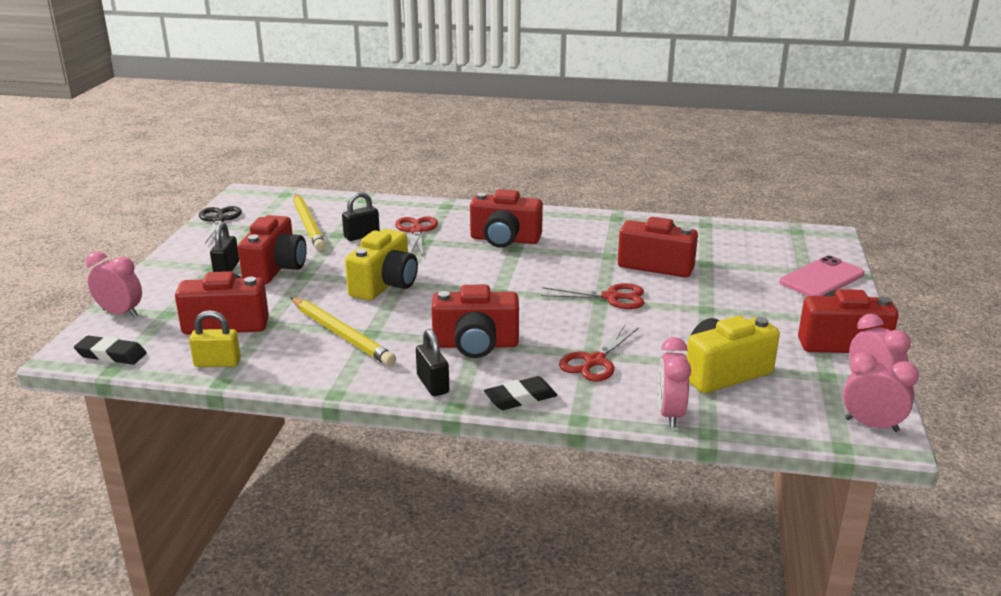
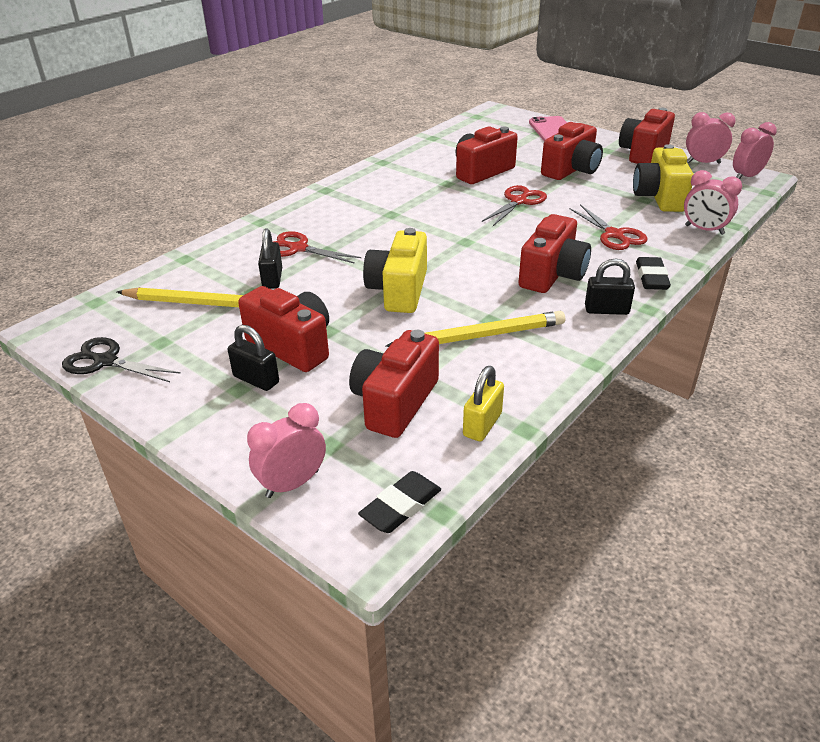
camera: 60 degrees left, 10 degrees up
yellow camera [345,229,418,301] -> yellow camera turned 135 degrees counterclockwise [363,228,427,313]
red camera [470,189,543,248] -> red camera moved to [541,122,603,180]

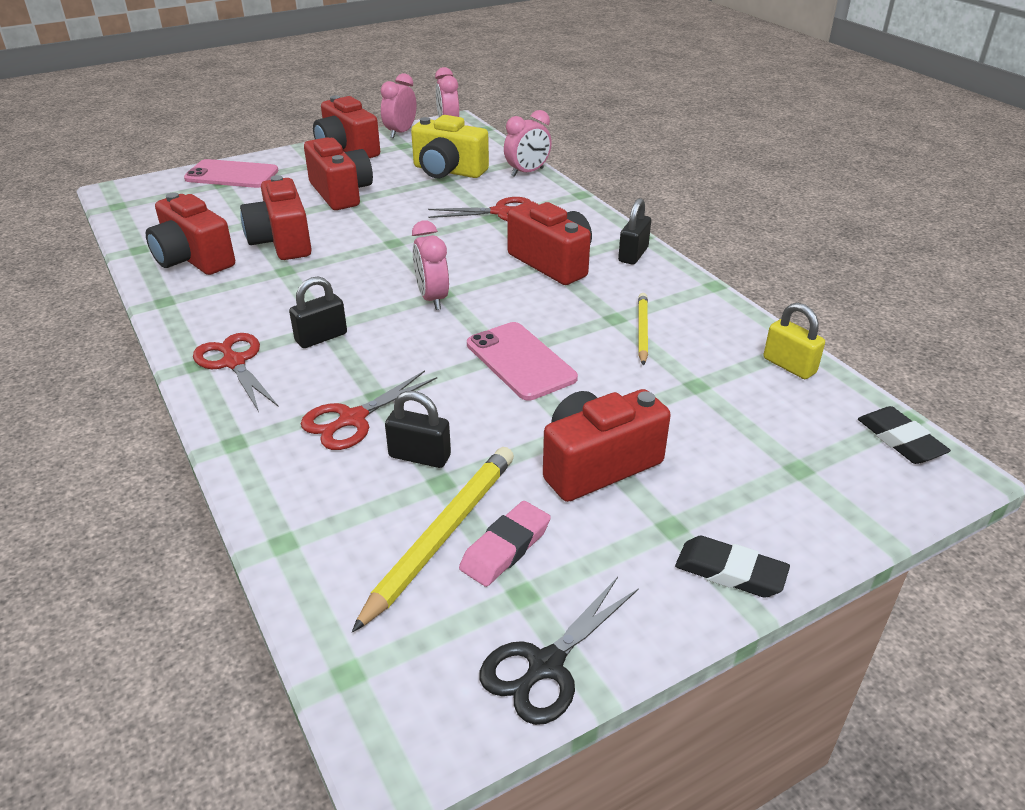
camera: 70 degrees left, 0 degrees up
black padlock [228,325,279,391] -> black padlock moved to [289,277,347,348]
pink clock [247,403,326,498] -> pink clock moved to [412,220,449,310]
red camera [349,330,439,438] -> red camera moved to [146,192,235,275]
yellow camera [363,228,427,313] -> pink phone [467,322,578,401]
yellow pencil [386,311,565,347] -> yellow pencil [638,293,648,366], size x0.61
red scissors [482,185,547,226] -> red scissors moved to [193,333,279,412]
black eraser [636,257,671,290] -> black eraser moved to [675,536,790,598]
none -> pink eraser [459,501,551,587]

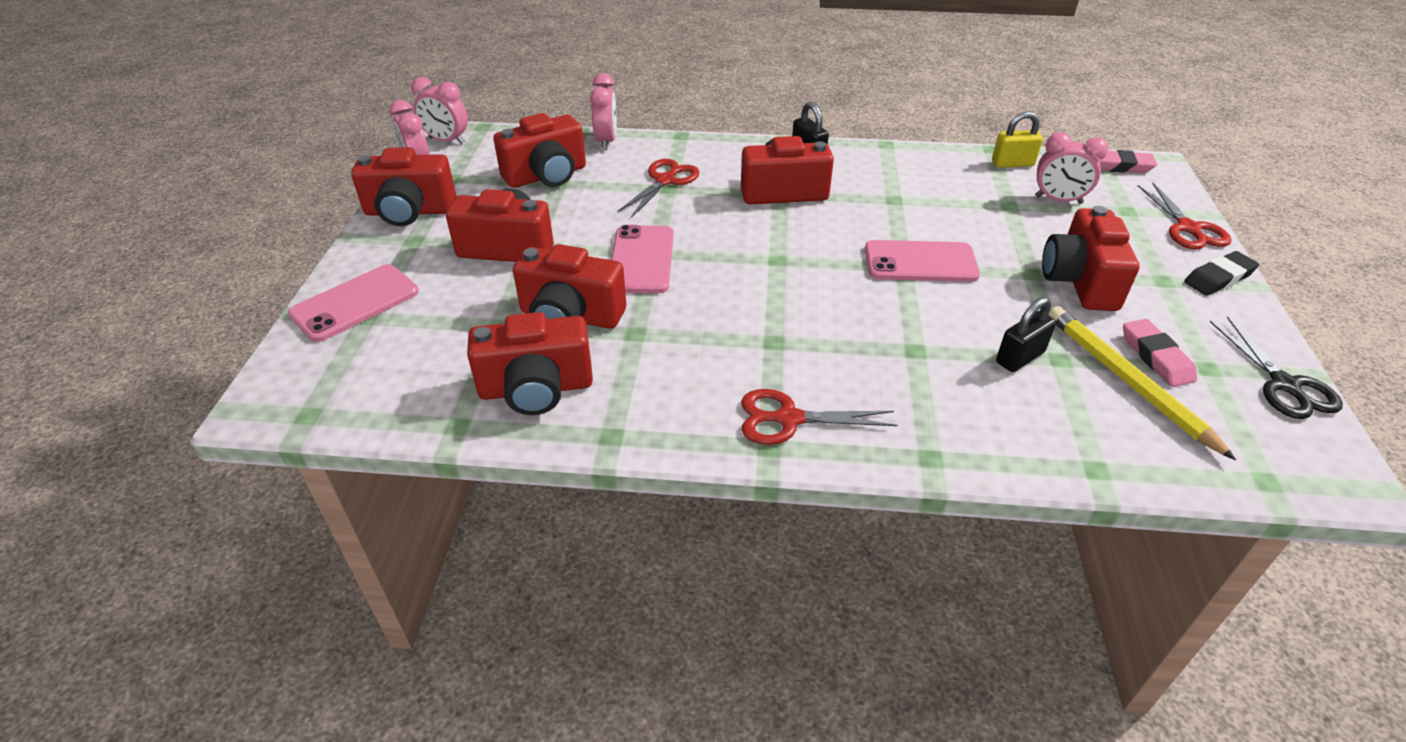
camera: 55 degrees left, 5 degrees up
black padlock [289,277,347,348] -> none
red scissors [301,370,437,450] -> red scissors moved to [1138,183,1231,249]
yellow camera [411,115,489,178] -> red camera [493,113,586,188]
pink clock [412,220,449,310] -> pink clock moved to [1035,132,1108,204]
yellow pencil [638,293,648,366] -> none
black eraser [858,406,951,464] -> pink eraser [1099,150,1157,173]
none -> pink phone [611,225,674,293]

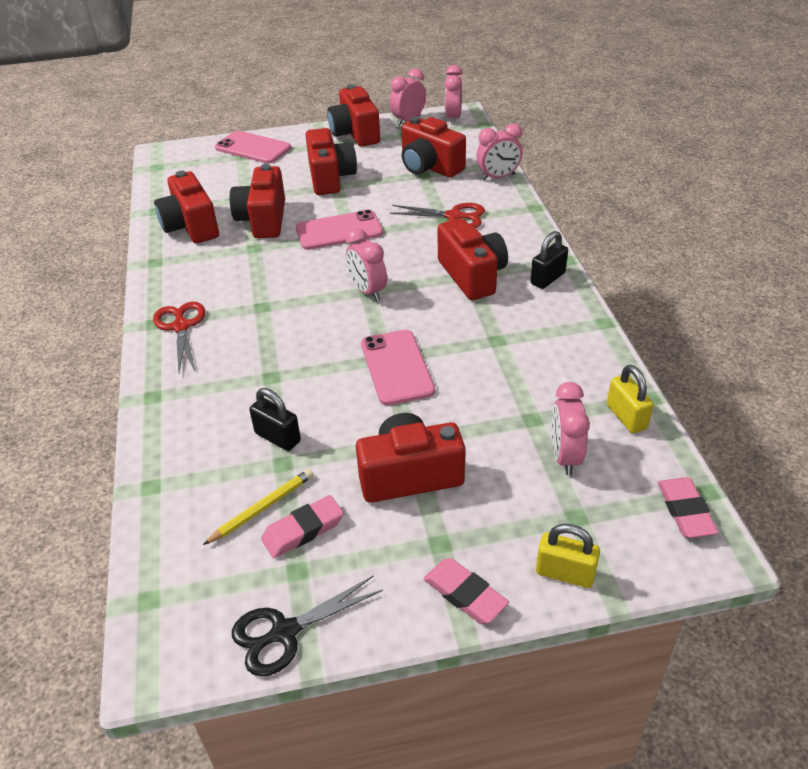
camera: 75 degrees right, 0 degrees up
yellow pencil [1048,306,1236,460] -> yellow pencil [203,469,314,545], size x0.61
red scissors [1138,183,1231,249] -> yellow padlock [536,524,600,588]
black eraser [1184,251,1259,296] -> pink eraser [423,558,509,624]
none -> pink clock [346,228,387,301]

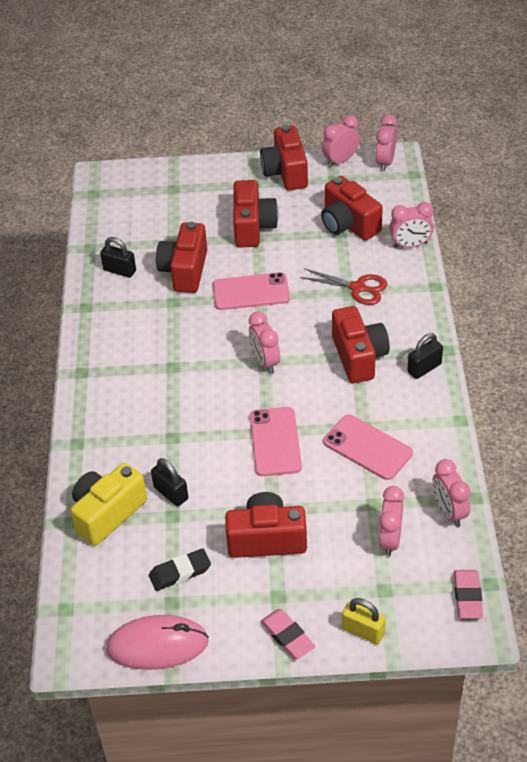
camera: 10 degrees right, 5 degrees up
red scissors [153,302,205,372] -> none
red camera [154,171,219,243] -> black padlock [100,237,136,278]
yellow pencil [203,469,314,545] -> none
pink phone [215,131,291,164] -> pink phone moved to [323,415,413,480]
black scissors [232,576,383,676] -> pink mouse [106,615,209,670]
pink eraser [261,495,344,558] -> black eraser [149,548,211,591]
yellow padlock [607,365,654,433] -> pink clock [432,459,471,527]
none -> yellow camera [71,463,147,546]

